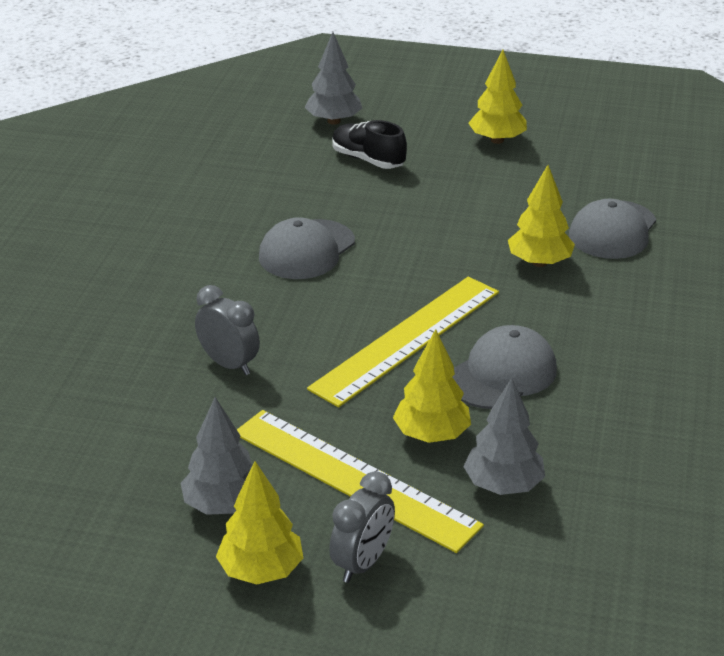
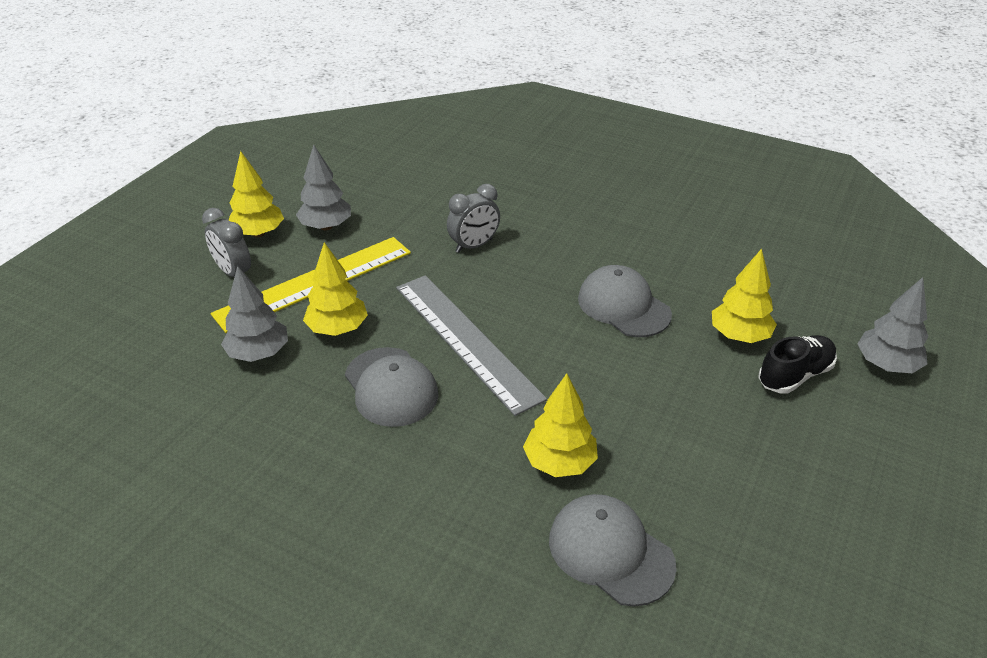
camera: 105 degrees right, 5 degrees up
yellow ruler [307,277,499,407] -> grey ruler [396,275,547,416]
yellow tree [468,50,527,144] -> yellow tree moved to [712,249,777,343]

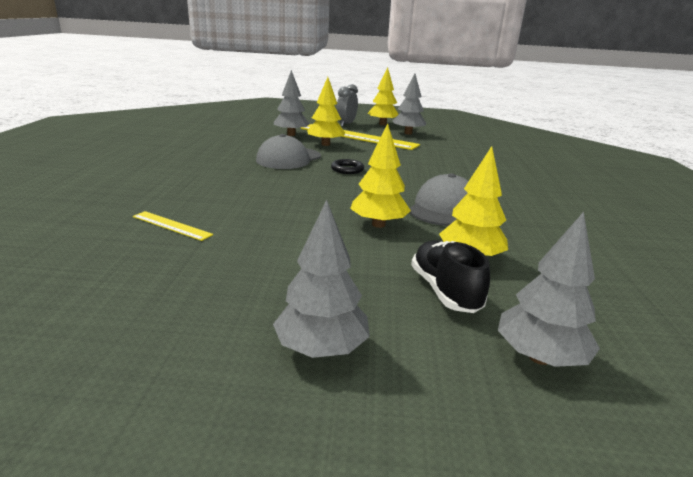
camera: 65 degrees right, 15 degrees down
grey ruler [396,275,547,416] -> black ring [331,159,364,174]
grey clock [447,184,500,253] -> none
yellow tree [523,373,598,477] -> yellow tree moved to [350,124,411,228]
grey cap [549,494,677,607] -> yellow ruler [133,211,213,241]
black shoe [758,335,837,394] -> black shoe turned 135 degrees counterclockwise [411,240,490,313]
none -> grey tree [273,200,370,358]

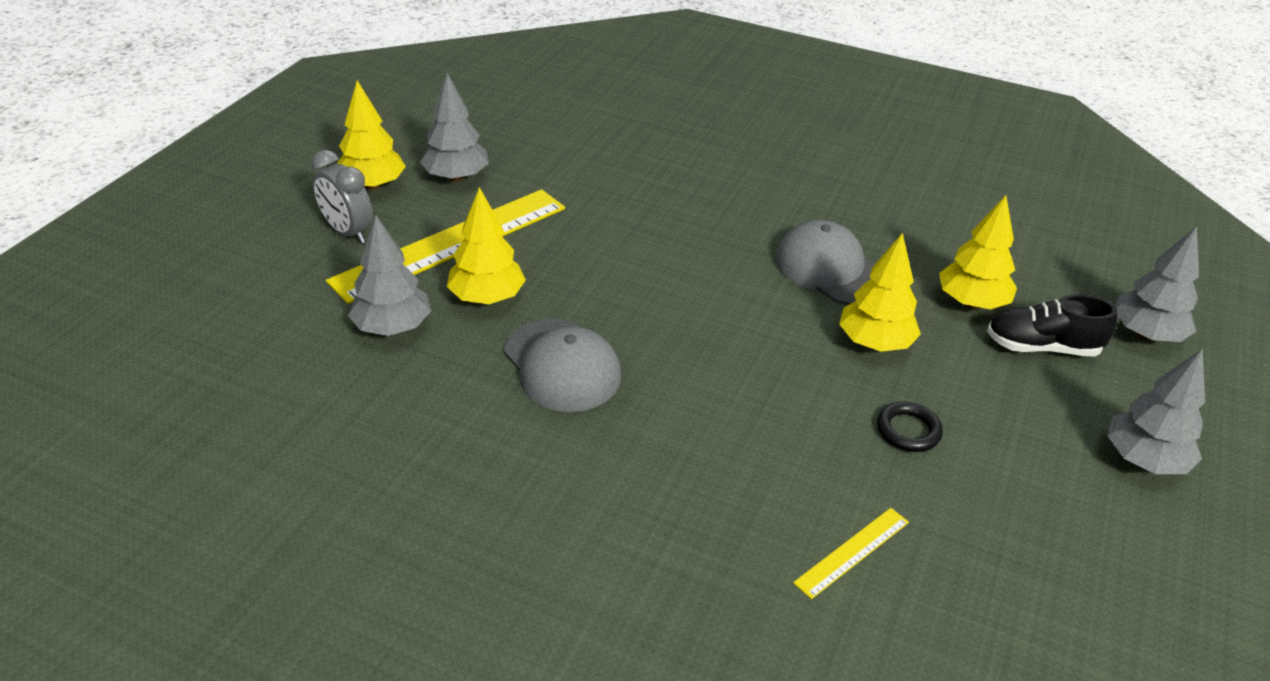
camera: 70 degrees left, 15 degrees up
black ring [331,159,364,174] -> black ring moved to [877,402,943,452]

